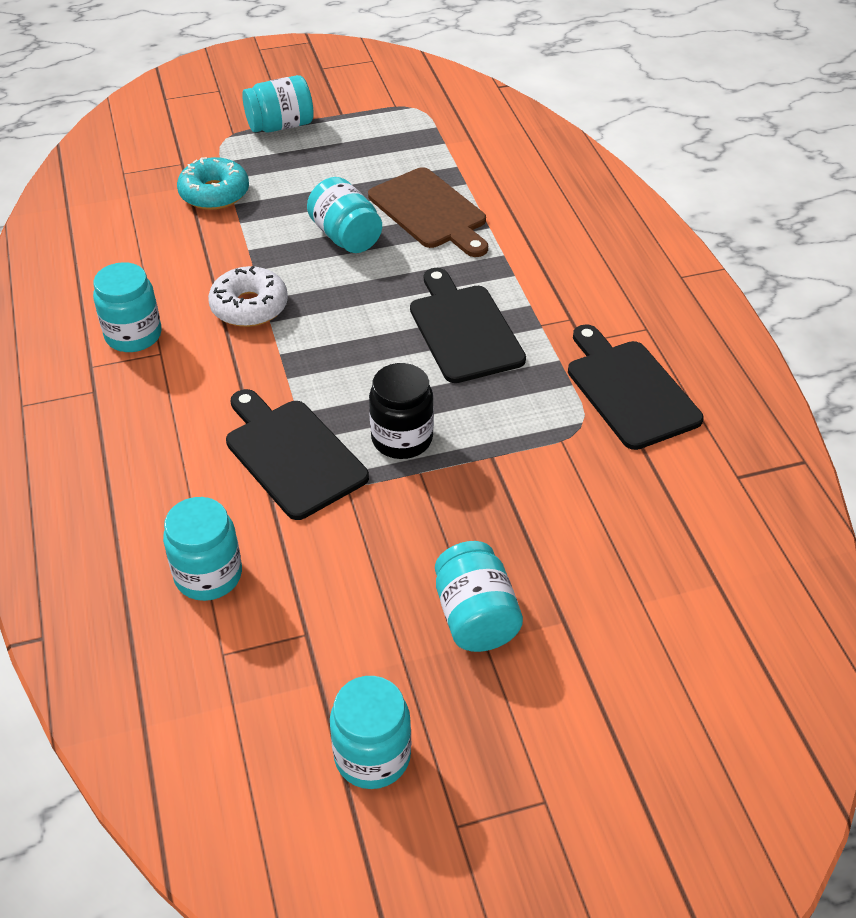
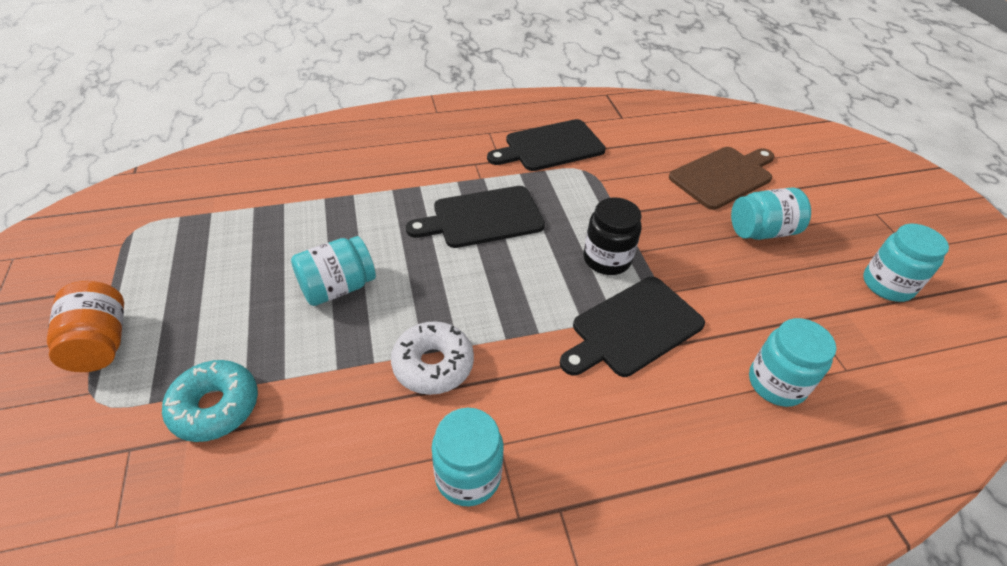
camera: 90 degrees left, 0 degrees up
turquoise jar [242,75,314,133] -> orange jar [47,281,124,372]
brown cutting board [368,167,488,257] -> brown cutting board moved to [669,147,775,210]

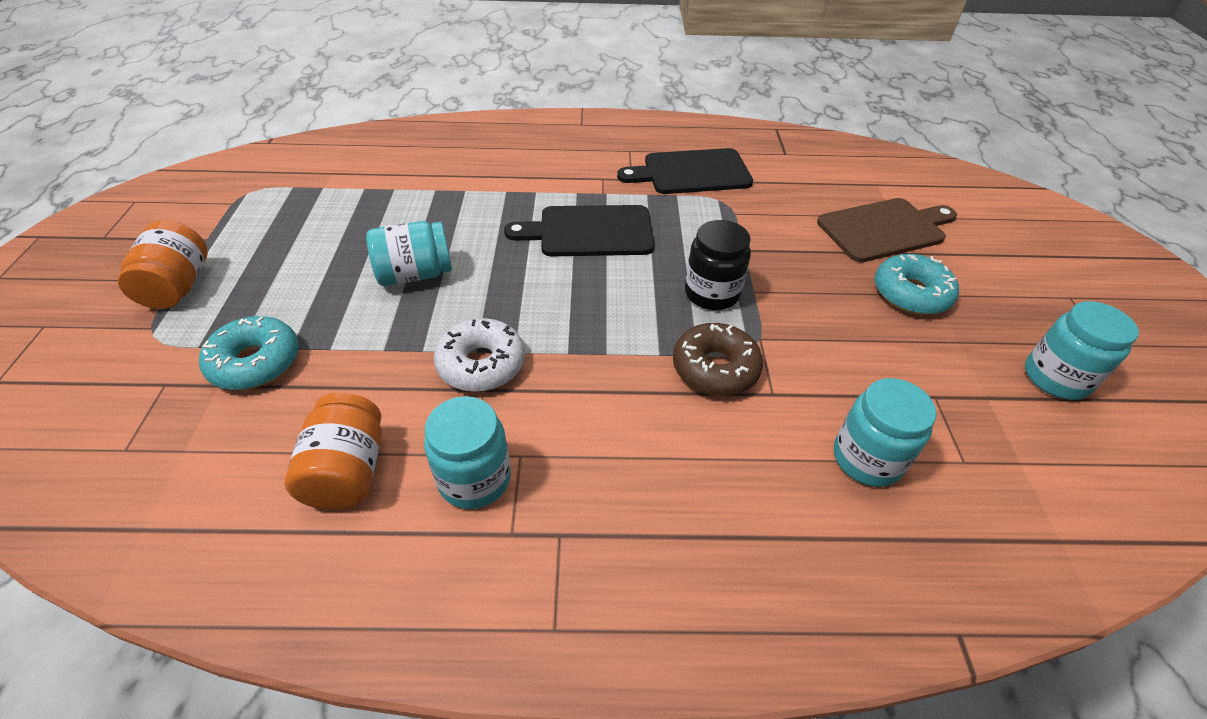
camera: 15 degrees right, 0 degrees up
black cutting board [560,277,705,377] -> brown donut [673,323,763,396]
turquoise jar [731,188,811,240] -> turquoise donut [875,254,959,315]
none -> orange jar [284,392,382,510]

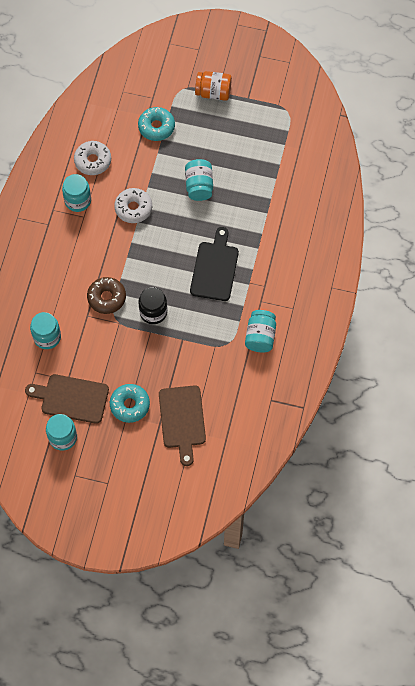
camera: 105 degrees right, 20 degrees up
orange jar [284,392,382,510] -> white donut [74,141,111,175]
black cutting board [617,148,753,194] -> turquoise jar [245,310,276,352]
none -> brown cutting board [25,374,109,424]

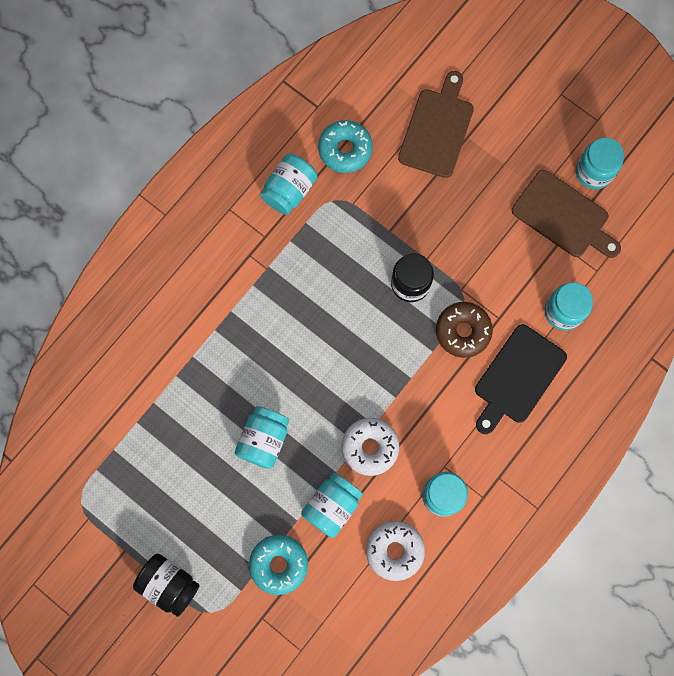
camera: 155 degrees left, 10 degrees up
turquoise donut [110,384,150,423] -> turquoise donut moved to [318,120,373,173]
black cutting board [190,227,239,301] -> black cutting board moved to [475,324,567,434]
orange jar [195,71,232,101] -> black jar [133,554,200,617]
none -> turquoise jar [301,473,363,538]

